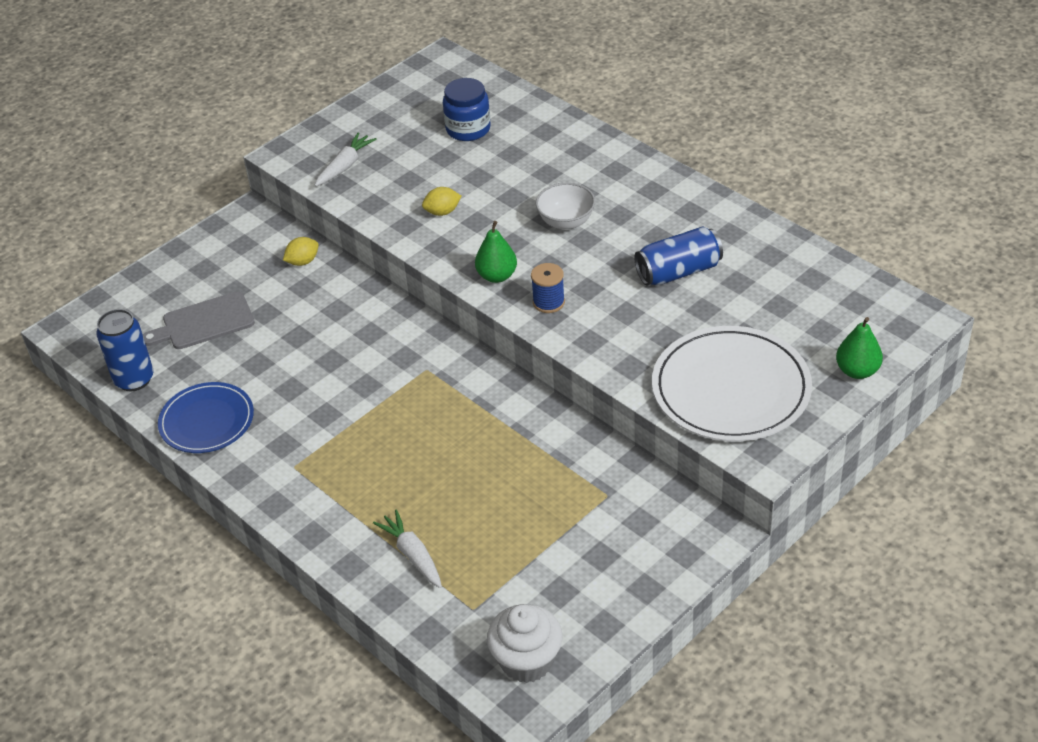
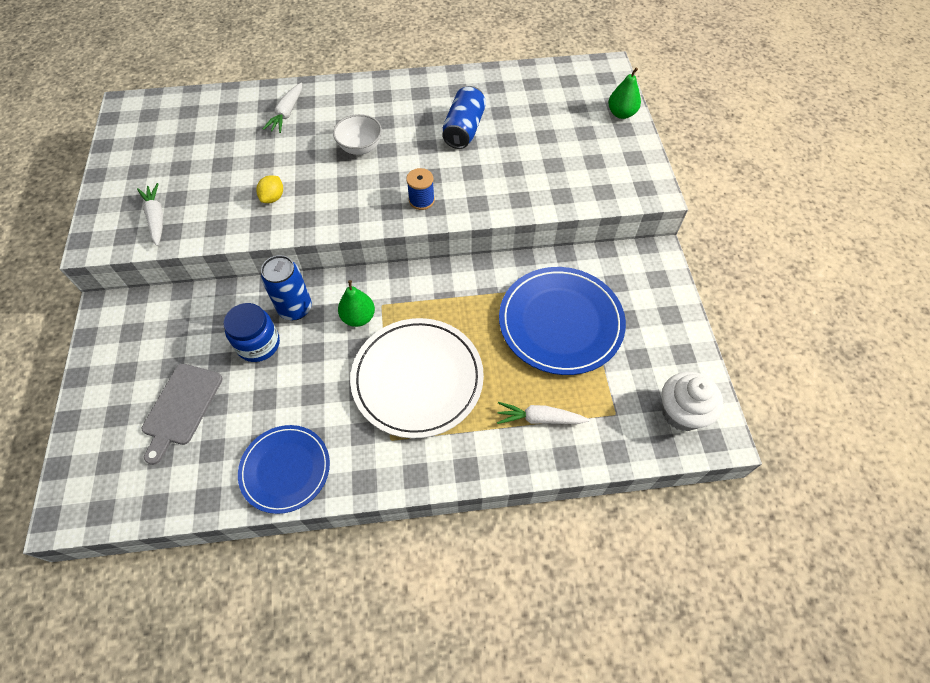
camera: 55 degrees left, 15 degrees up
blue can [96,309,154,391] -> blue can moved to [261,255,312,320]
yellow lemon [283,237,319,266] -> none
blue jar [443,78,491,141] -> blue jar moved to [223,303,280,362]
green pear [475,221,517,283] -> green pear moved to [338,280,375,327]
white plate [652,326,812,442] -> white plate moved to [350,318,484,438]
none -> white carrot [263,83,302,133]
none -> blue plate [499,267,626,375]

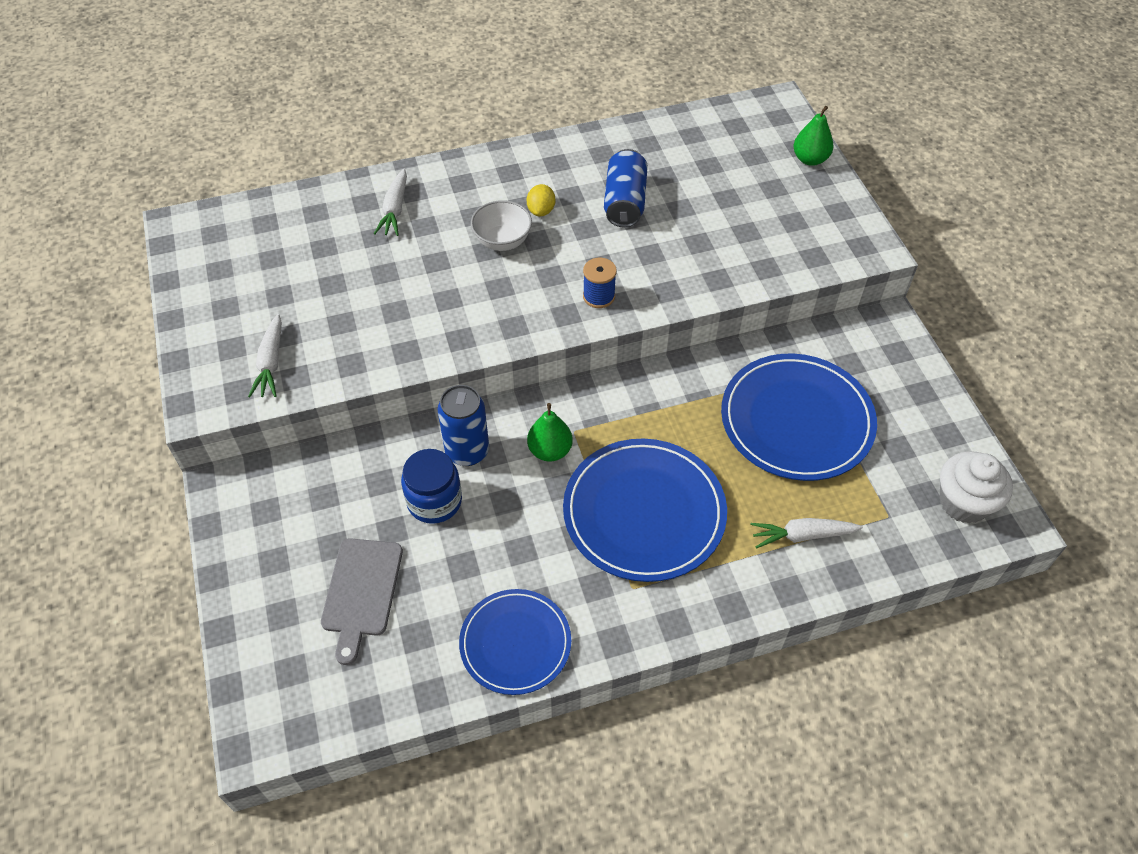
camera: 10 degrees left, 5 degrees down
white carrot [137,183,163,246] -> white carrot turned 150 degrees counterclockwise [248,314,282,398]
yellow lemon [256,175,283,203] -> yellow lemon moved to [527,184,555,216]
white plate [350,318,484,438] -> blue plate [563,439,727,582]

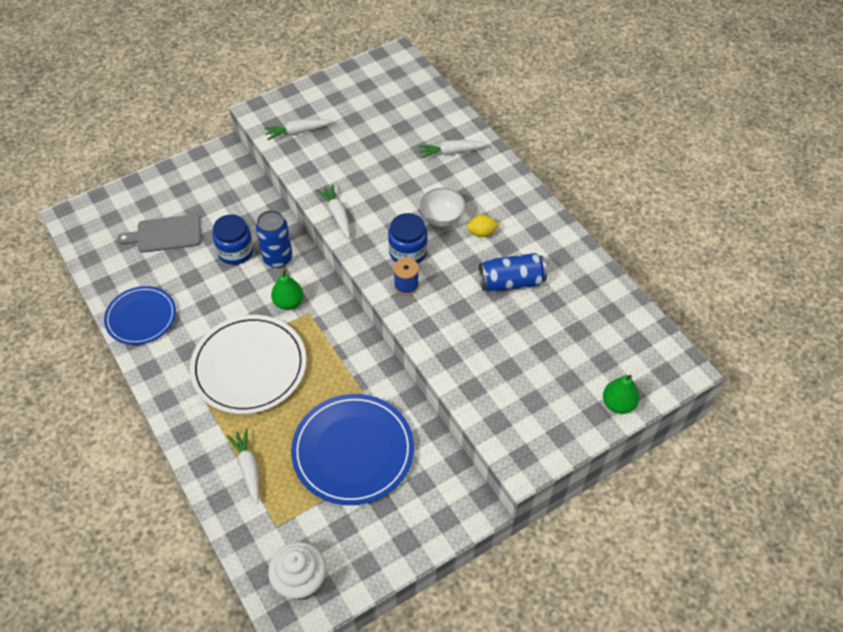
camera: 75 degrees right, 0 degrees up
blue plate [563,439,727,582] -> white plate [190,315,307,414]
none -> white carrot [316,184,350,238]
none -> blue jar [388,213,428,264]

